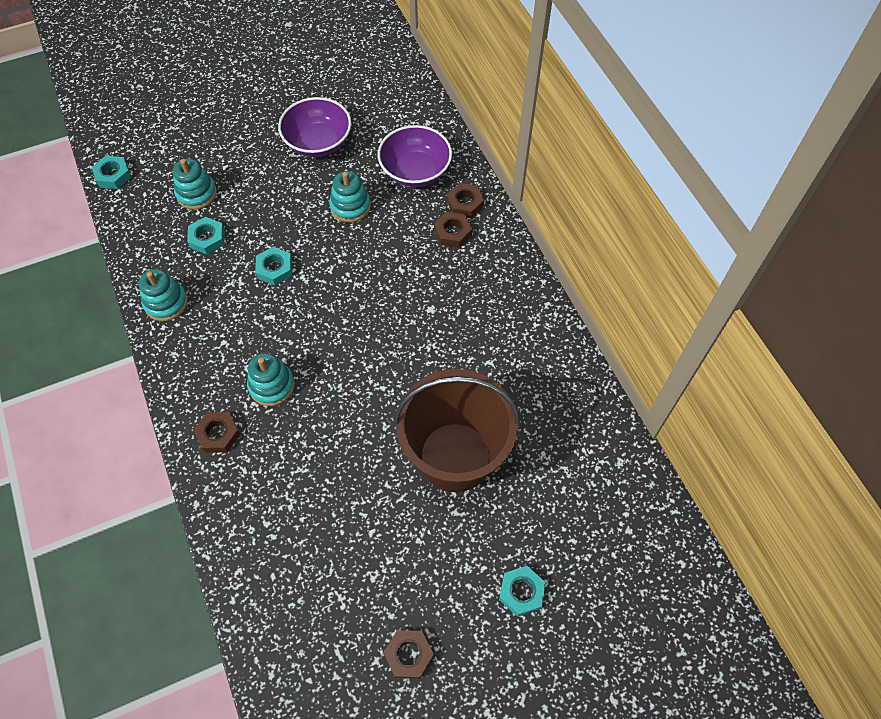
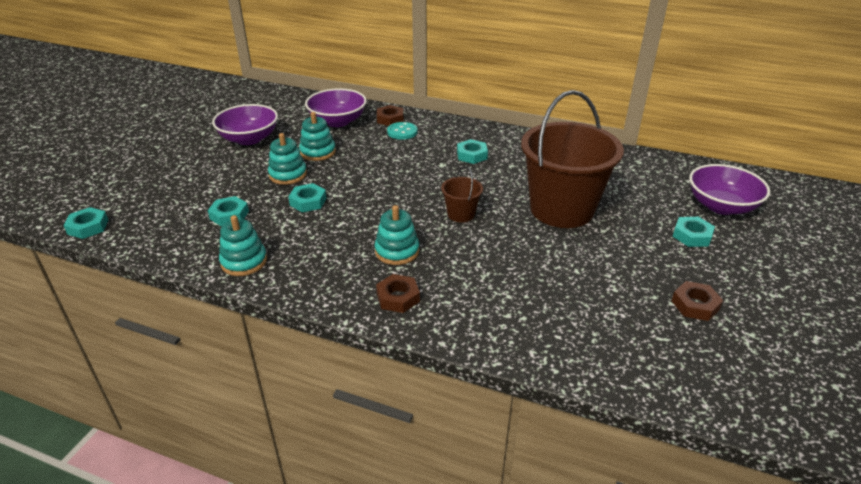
camera: 45 degrees left, 25 degrees down
turquoise stacking toy [173,158,217,210] -> turquoise stacking toy moved to [268,133,307,185]
brown nut [434,212,472,248] -> turquoise button [387,122,418,140]
none -> brown bucket [441,166,483,222]
none -> turquoise nut [457,139,488,164]
none -> purple bowl [689,164,770,215]

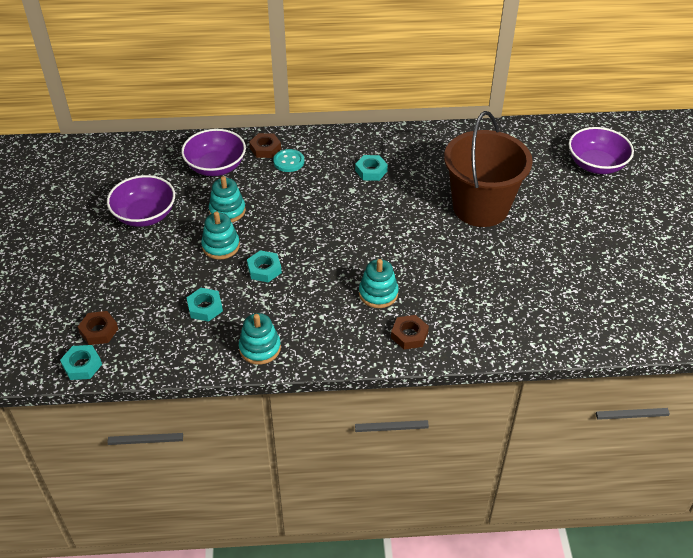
camera: 25 degrees left, 10 degrees up
brown bucket [441,166,483,222] -> none
turquoise nut [672,217,715,247] -> none
brown nut [672,281,723,321] -> brown nut moved to [78,311,118,345]

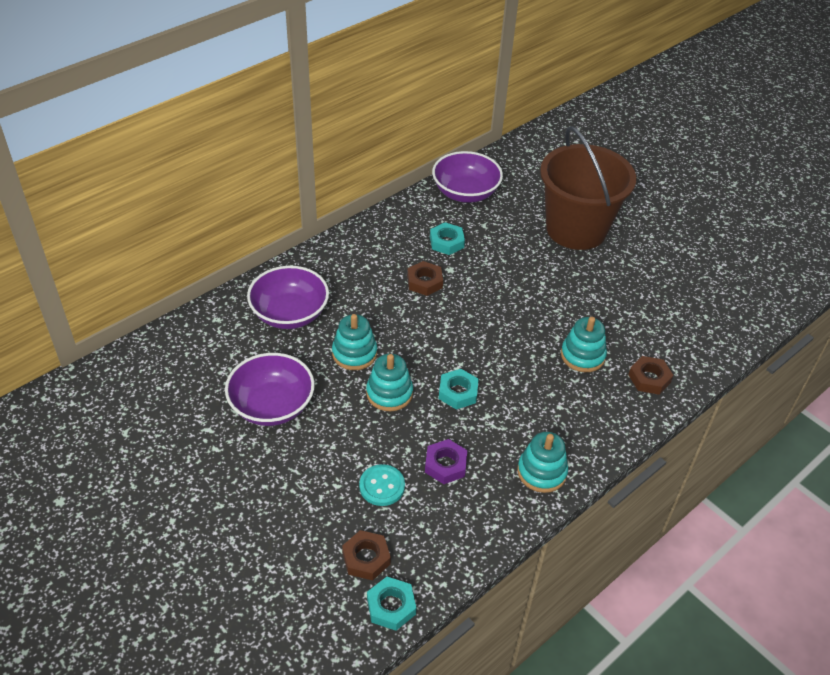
camera: 40 degrees left, 0 degrees up
turquoise nut [187,288,223,322] -> purple nut [425,439,467,484]
brown nut [249,133,281,158] -> brown nut moved to [407,261,443,296]
turquoise button [273,149,304,172] -> turquoise button moved to [359,464,405,506]
purple bowl [569,127,634,174] -> purple bowl moved to [432,151,503,203]

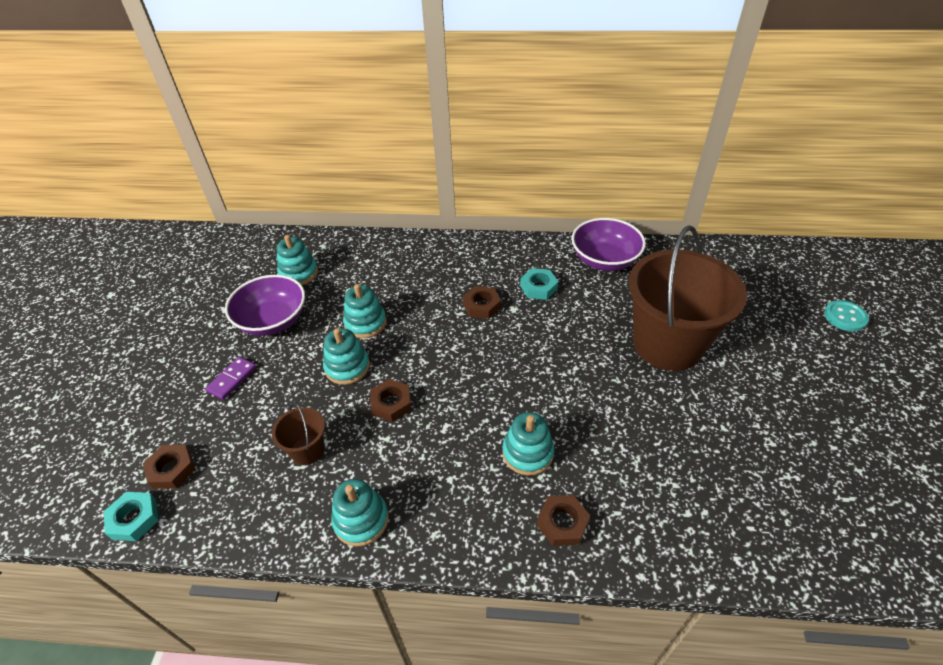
camera: 50 degrees right, 0 degrees up
purple bowl [247,266,329,329] -> none
turquoise button [359,464,405,506] -> turquoise button moved to [824,300,869,331]
purple nut [425,439,467,484] -> brown bucket [272,402,325,465]
turquoise nut [439,369,479,410] -> brown nut [370,379,411,422]
none -> purple domino [205,357,256,400]
none -> turquoise stacking toy [276,235,318,285]

